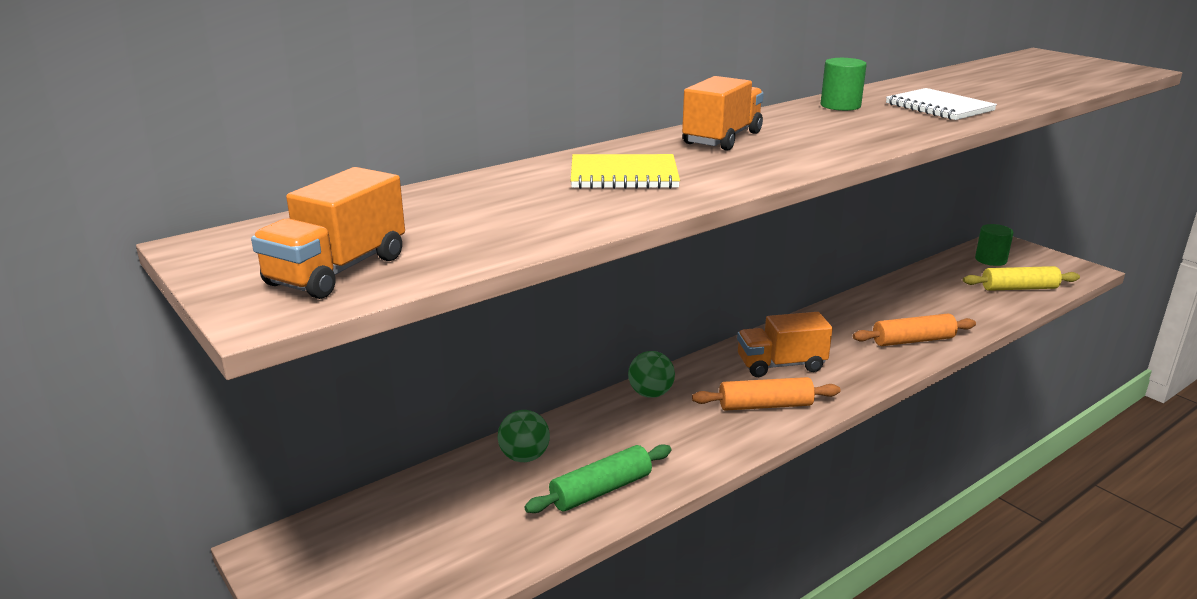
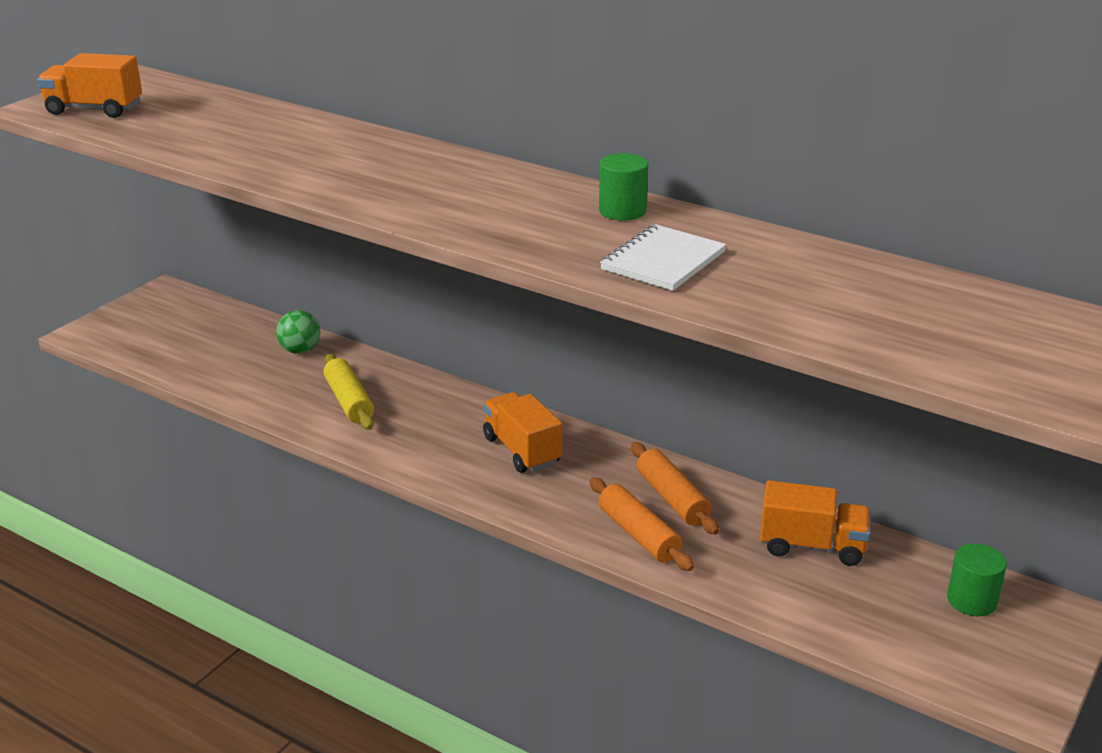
camera: 70 degrees right, 5 degrees up
green rolling pin [524,444,671,513] -> none
yellow notebook [571,154,680,189] -> none
green ball [628,351,675,398] -> none
orange truck [682,76,764,151] -> orange truck moved to [760,480,871,566]
orange rolling pin [692,377,841,411] -> orange rolling pin moved to [631,442,719,535]
yellow rolling pin [963,266,1080,291] -> yellow rolling pin moved to [324,354,374,430]

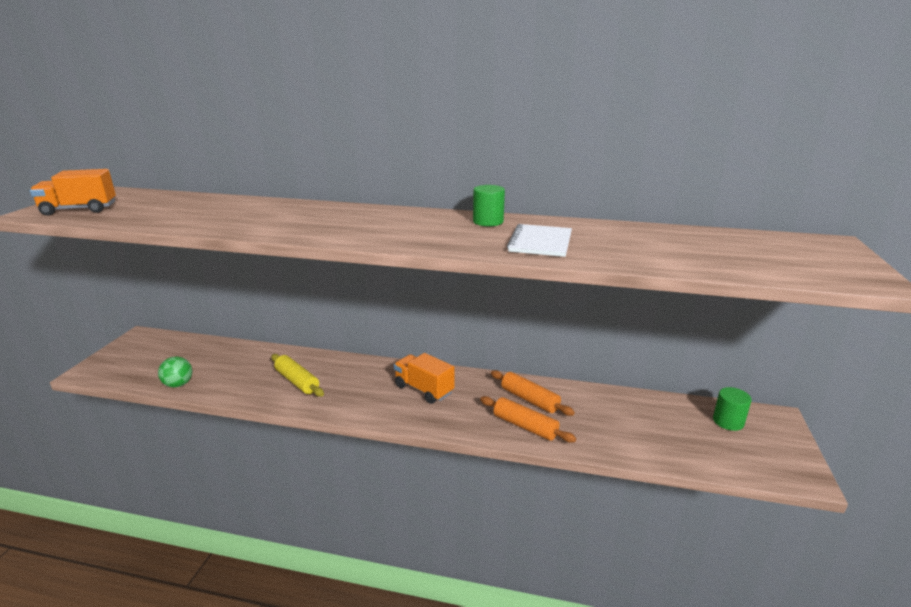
camera: 20 degrees left, 5 degrees down
green ball [276,310,320,354] -> green ball moved to [158,356,192,388]
orange truck [760,480,871,566] -> none

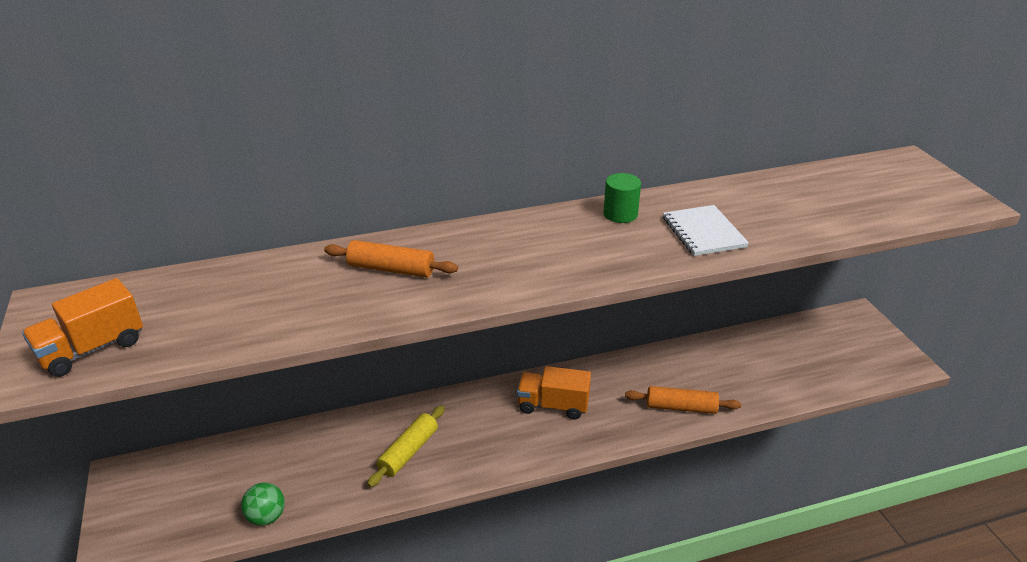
camera: 30 degrees left, 10 degrees up
yellow rolling pin [271,354,324,397] -> yellow rolling pin turned 75 degrees counterclockwise [367,405,445,487]
orange rolling pin [491,370,575,416] -> orange rolling pin moved to [324,240,458,278]
green cylinder [713,387,752,431] -> none

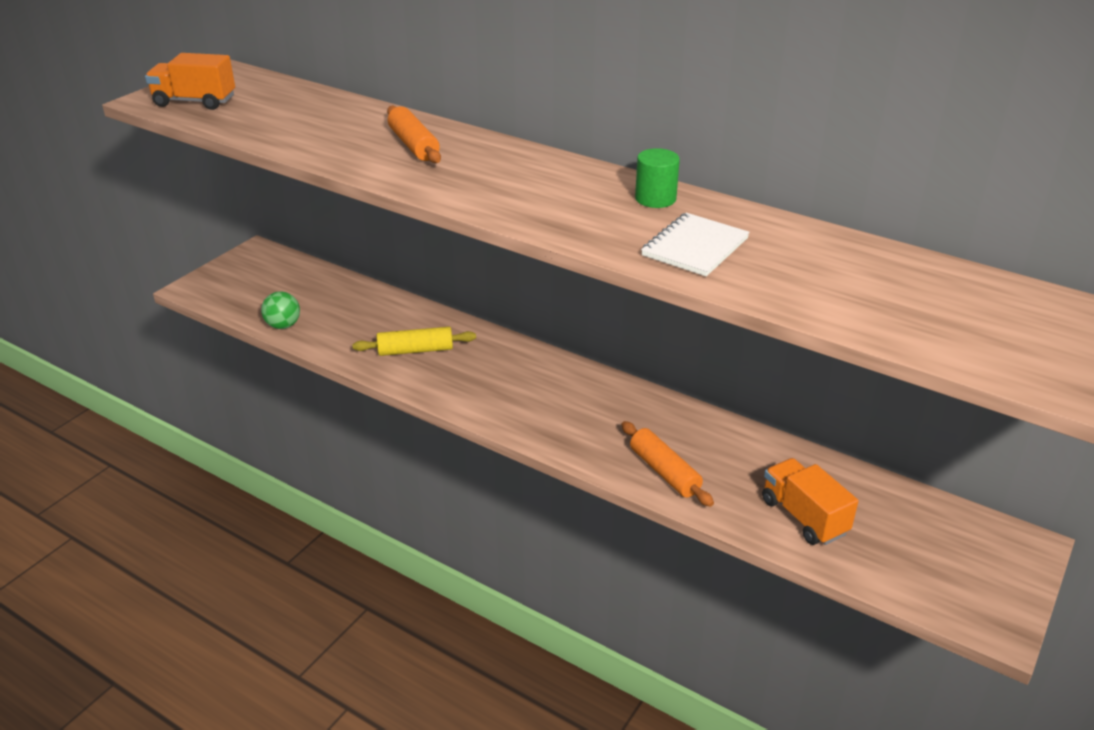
camera: 50 degrees right, 0 degrees up
orange truck [517,366,591,420] -> orange truck moved to [762,458,859,545]

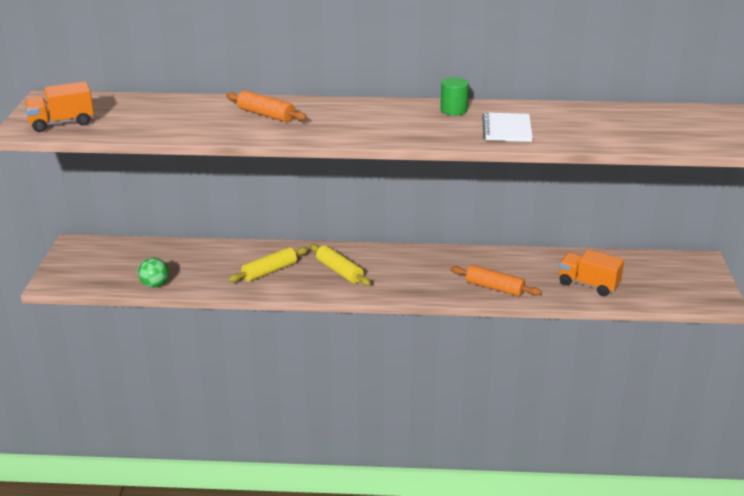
camera: 30 degrees left, 5 degrees down
none -> yellow rolling pin [310,244,371,286]

